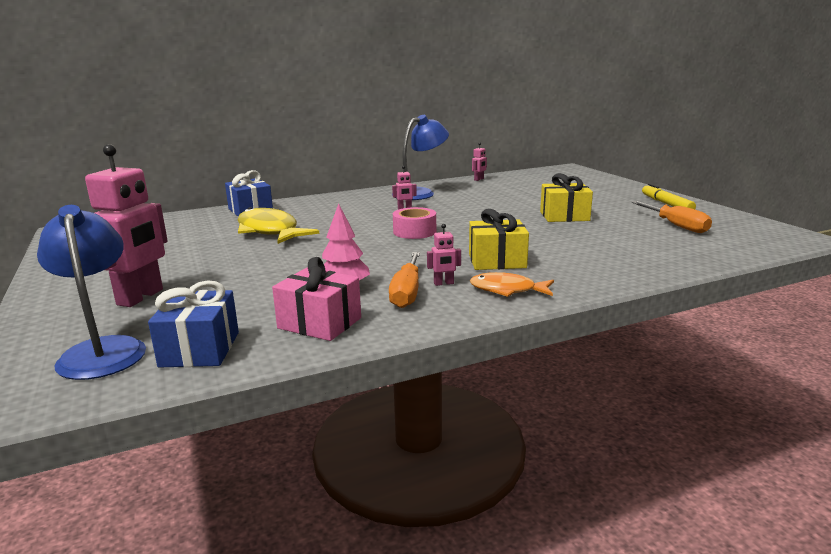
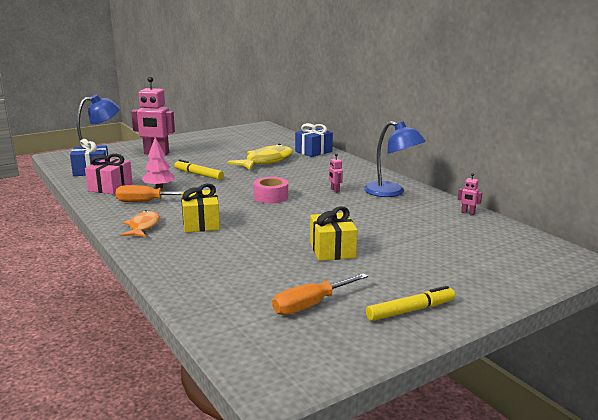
camera: 80 degrees right, 0 degrees up
pink robot [427,224,461,286] -> none
none -> yellow marker [174,159,224,180]

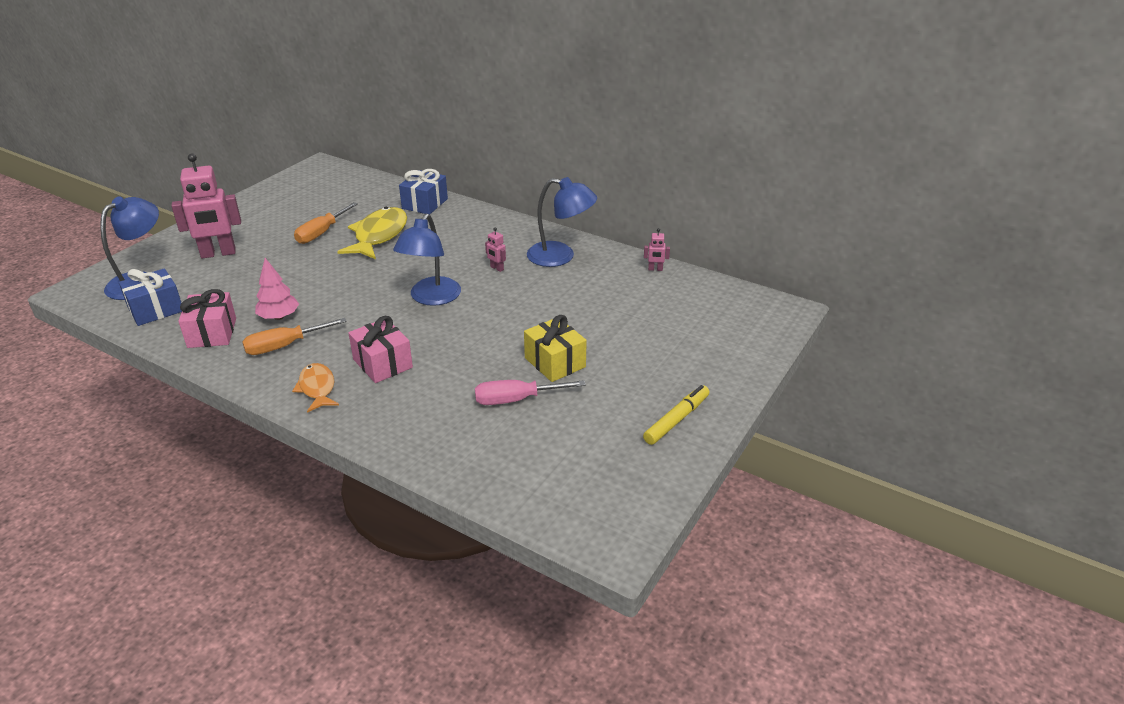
camera: 25 degrees left, 15 degrees up
yellow marker [174,159,224,180] -> none
yellow gift [181,184,220,233] -> pink gift [349,316,413,383]
pink tape [253,177,288,203] -> blue lamp [393,214,461,306]
orange screwdriver [272,273,368,315] -> orange screwdriver moved to [294,202,358,244]
none -> pink screwdriver [475,380,586,405]

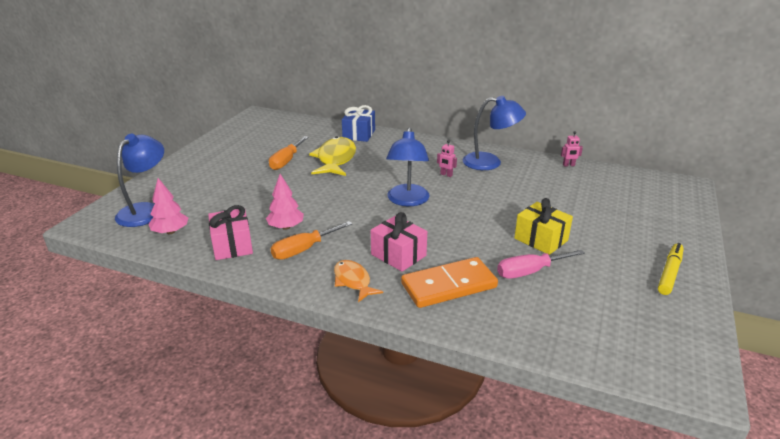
camera: 10 degrees left, 5 degrees down
blue gift [119,268,182,326] -> pink tree [149,178,188,234]
pink robot [171,153,241,258] -> none
none -> orange domino [401,257,498,308]

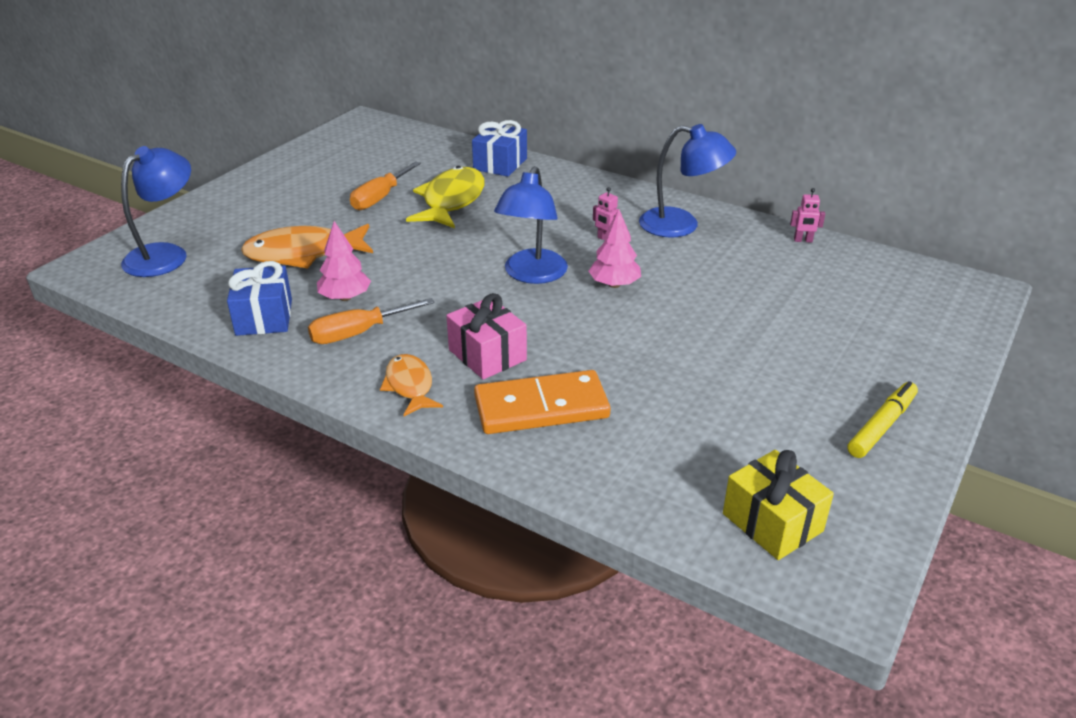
camera: 10 degrees right, 5 degrees up
pink tree [149,178,188,234] -> pink tree moved to [589,209,641,288]
pink gift [208,205,253,260] -> blue gift [227,261,292,336]
pink screwdriver [497,250,585,279] -> none
yellow gift [514,198,573,255] -> yellow gift moved to [723,450,834,560]
none -> orange fish [241,224,373,269]

